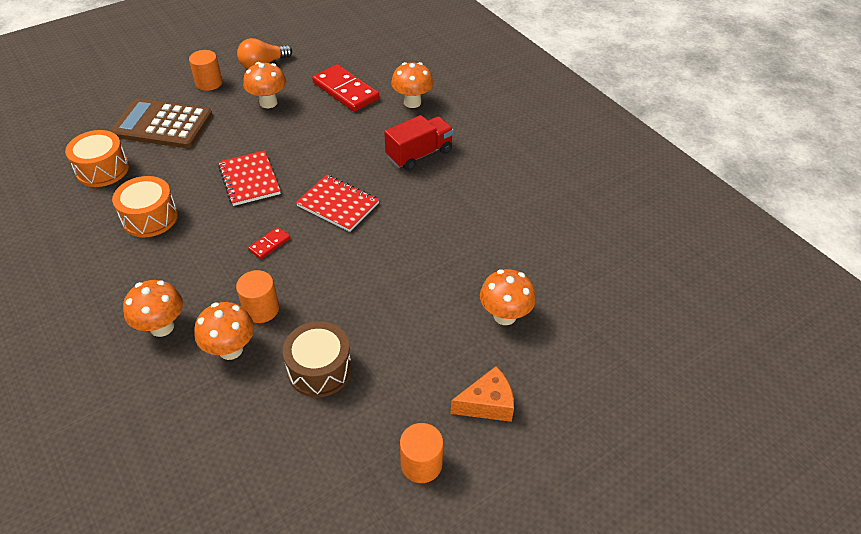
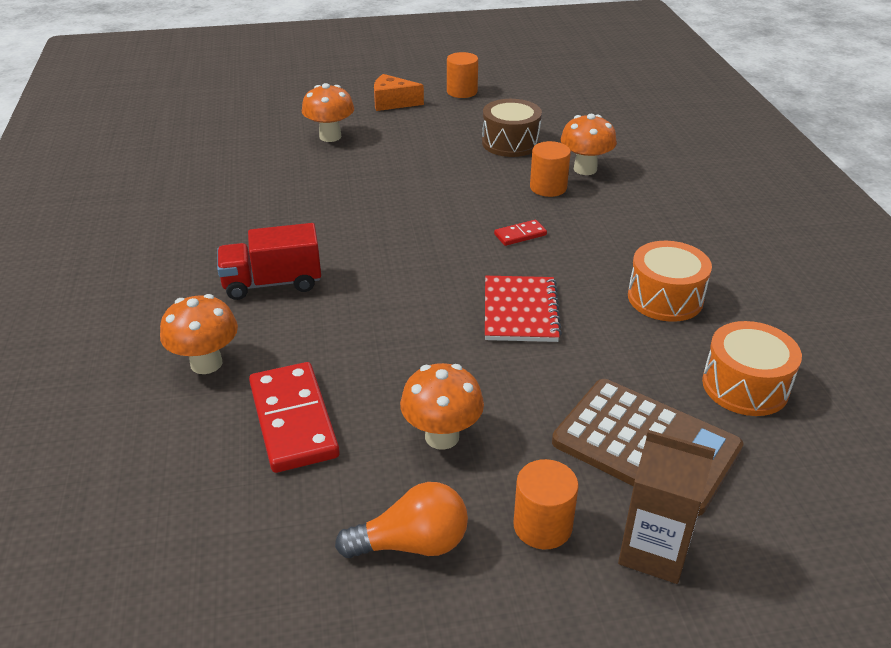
camera: 155 degrees left, 10 degrees down
orange mushroom [123,280,183,337] -> none
red notebook [296,175,379,232] -> none
none -> brown carton [618,430,715,584]

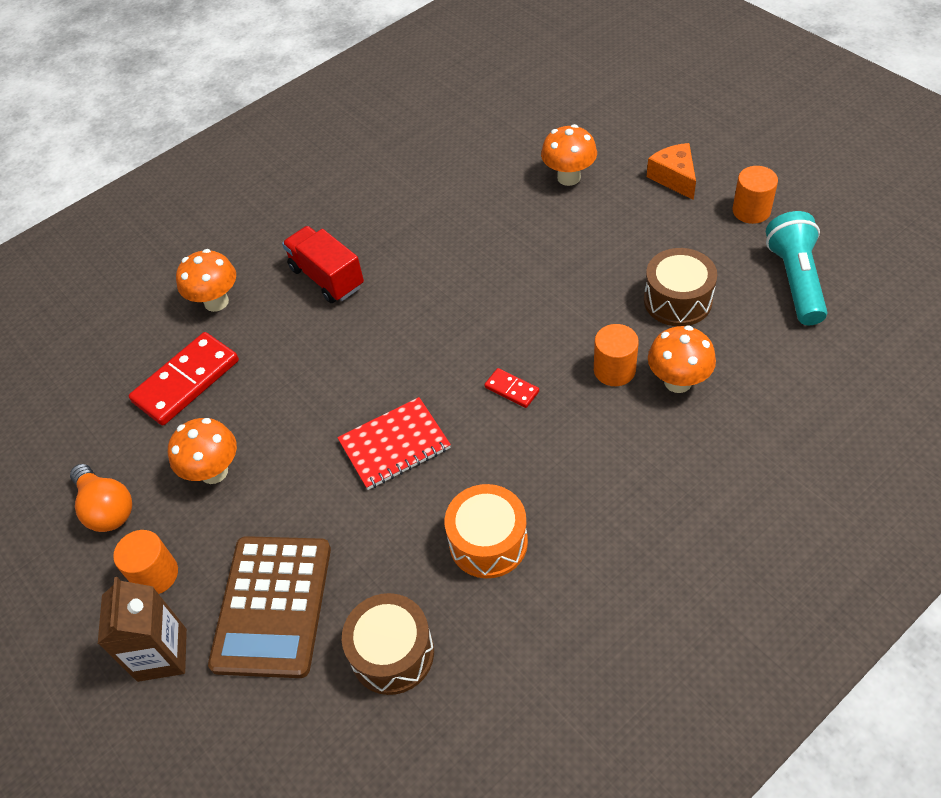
camera: 65 degrees right, 15 degrees up
orange drum [702,321,802,416] -> brown drum [342,593,434,695]
none -> turquoise flashlight [766,211,827,325]

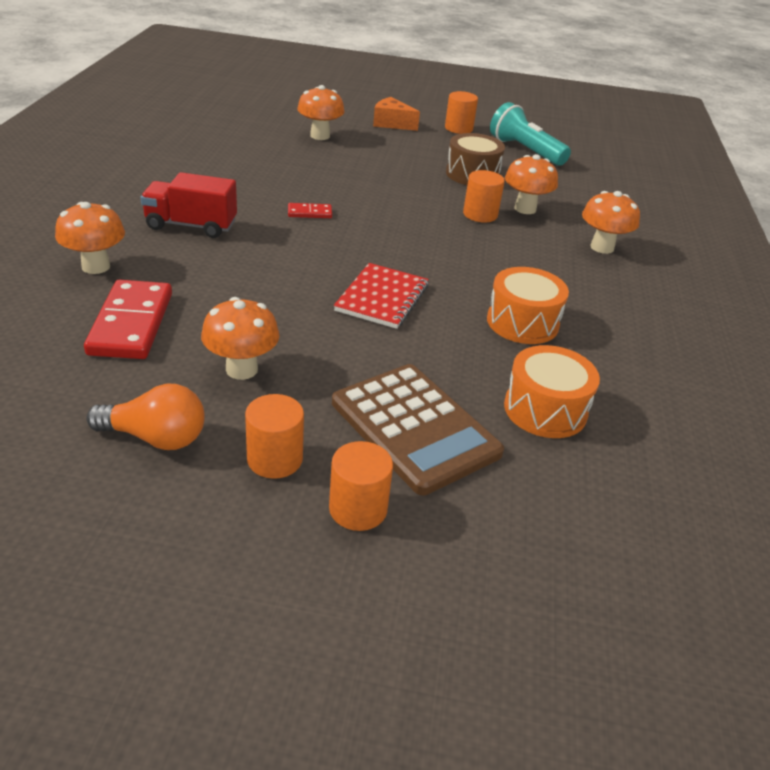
camera: 50 degrees left, 15 degrees down
brown carton [98,577,187,682] -> orange cylinder [329,441,393,531]
brown drum [342,593,434,695] -> orange drum [504,345,600,438]
red domino [484,368,539,408] -> red domino moved to [288,203,332,218]
none -> orange mushroom [582,191,640,254]

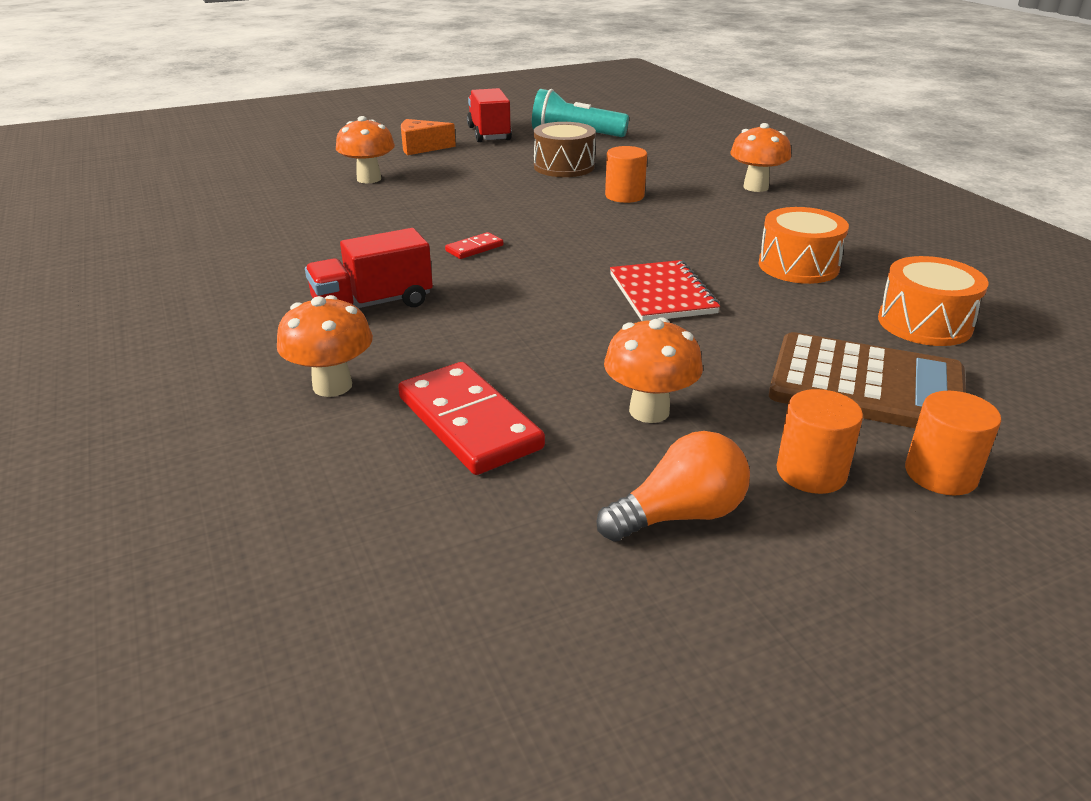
camera: 30 degrees left, 5 degrees down
orange cylinder [445,91,478,134] -> red truck [467,88,512,142]
orange mushroom [505,154,558,214] -> none

